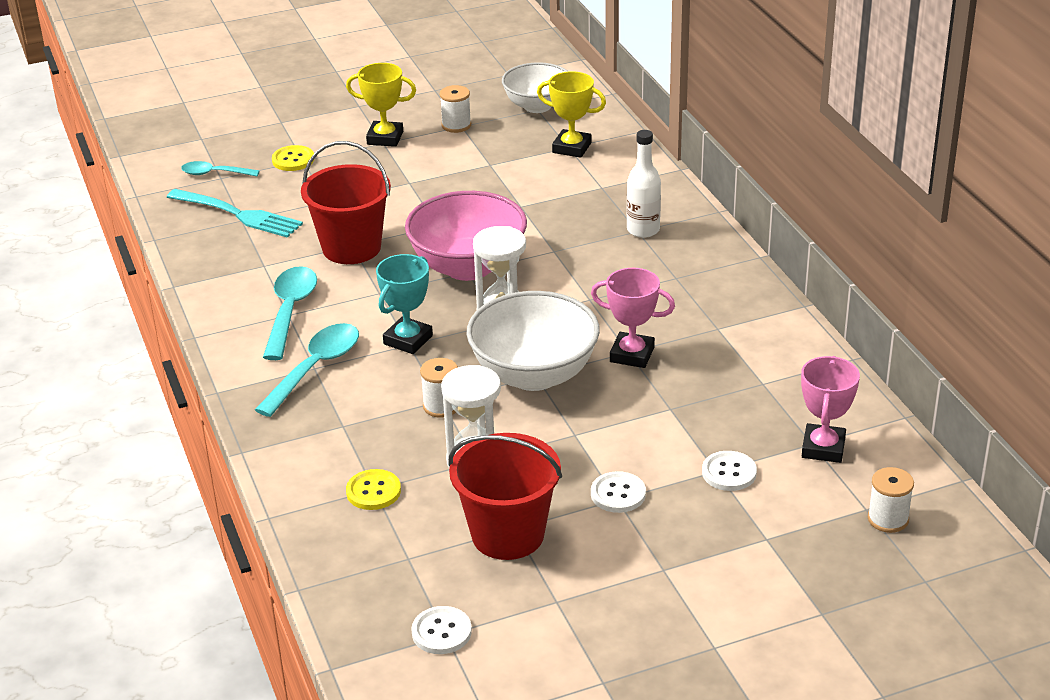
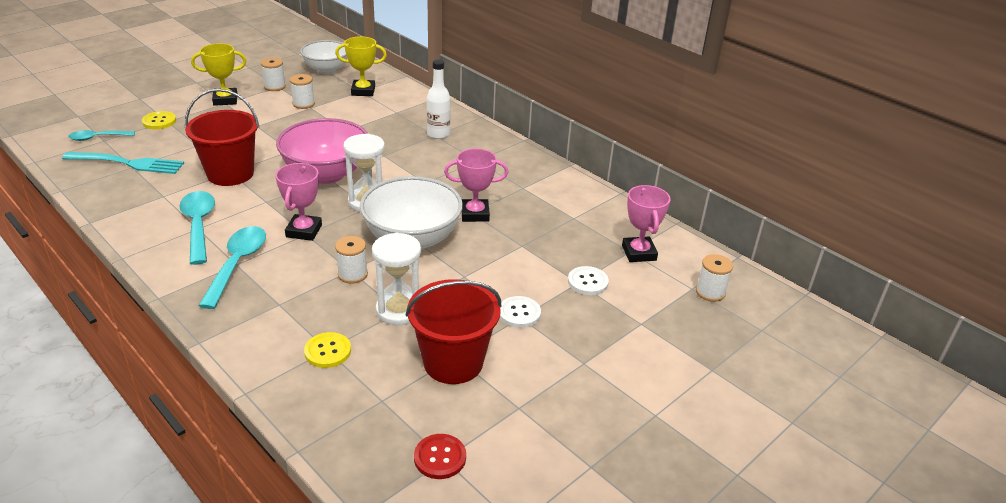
camera: 25 degrees left, 0 degrees up
turquoise trophy [376,254,433,354] -> pink trophy [275,163,322,241]
white button [411,606,472,654] -> red button [414,434,466,479]
none -> white spool [290,74,315,109]

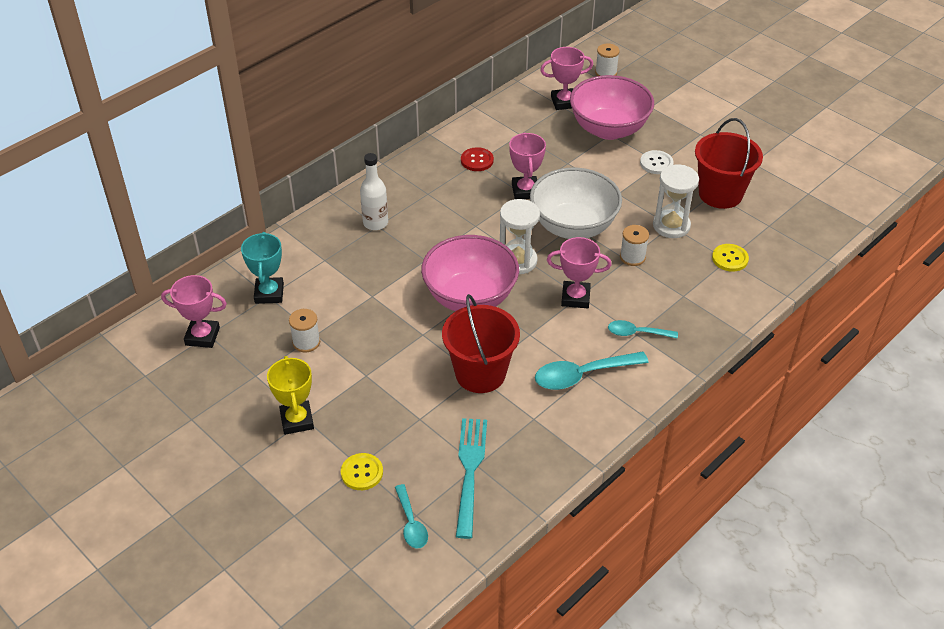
camera: 90 degrees left, 10 degrees up
turquoise spoon [198,226,266,309] -> turquoise spoon [608,320,678,339], size x0.61
white spool [261,58,286,91] -> none
white bowl [300,40,348,74] -> pink trophy [161,275,227,348]
yellow trophy [335,36,387,96] -> turquoise trophy [241,232,284,304]
red button [414,434,466,479] -> red button moved to [461,147,494,171]
white button [568,266,609,295] -> pink bowl [570,75,654,140]

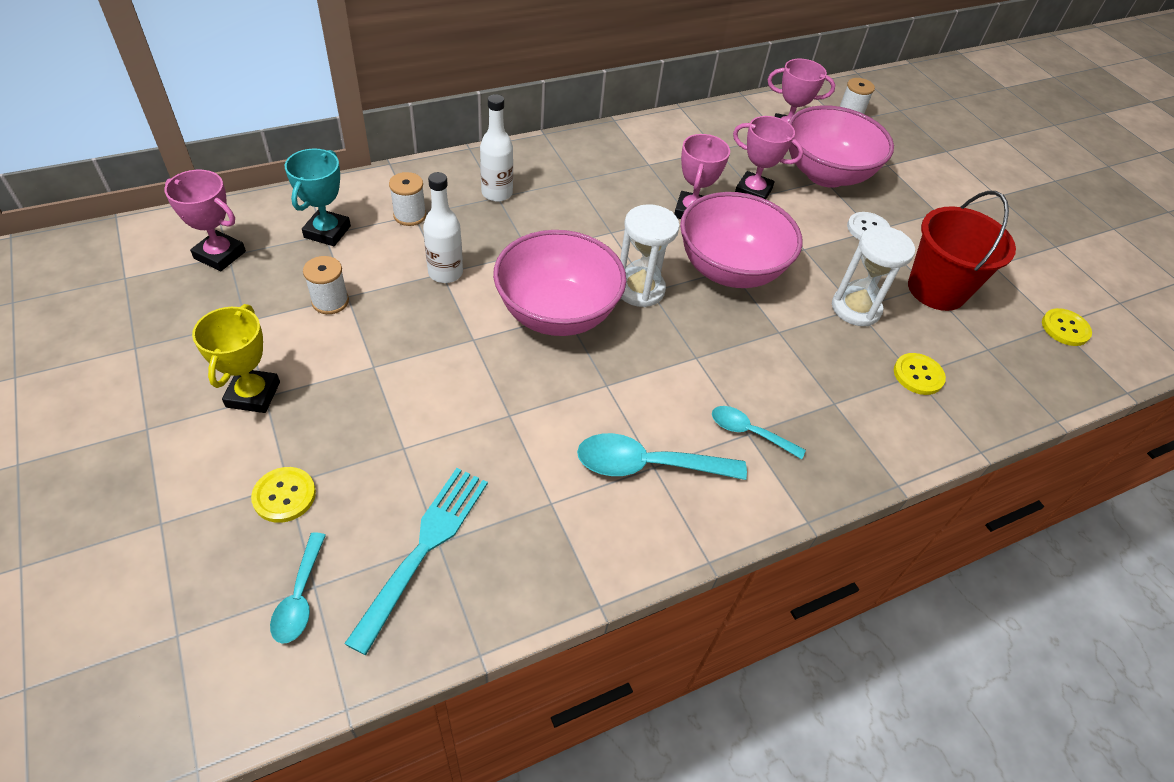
camera: 15 degrees right, 5 degrees up
red bucket [442,294,520,393] -> none
red button [461,147,494,171] -> none
white bowl [530,168,622,239] -> pink bowl [680,192,803,288]
pink trophy [547,237,612,308] -> pink trophy moved to [733,116,804,199]
white spool [620,225,649,266] -> white spool moved to [389,172,426,226]
none -> white bottle [423,172,463,283]
none -> yellow button [1042,308,1092,346]

